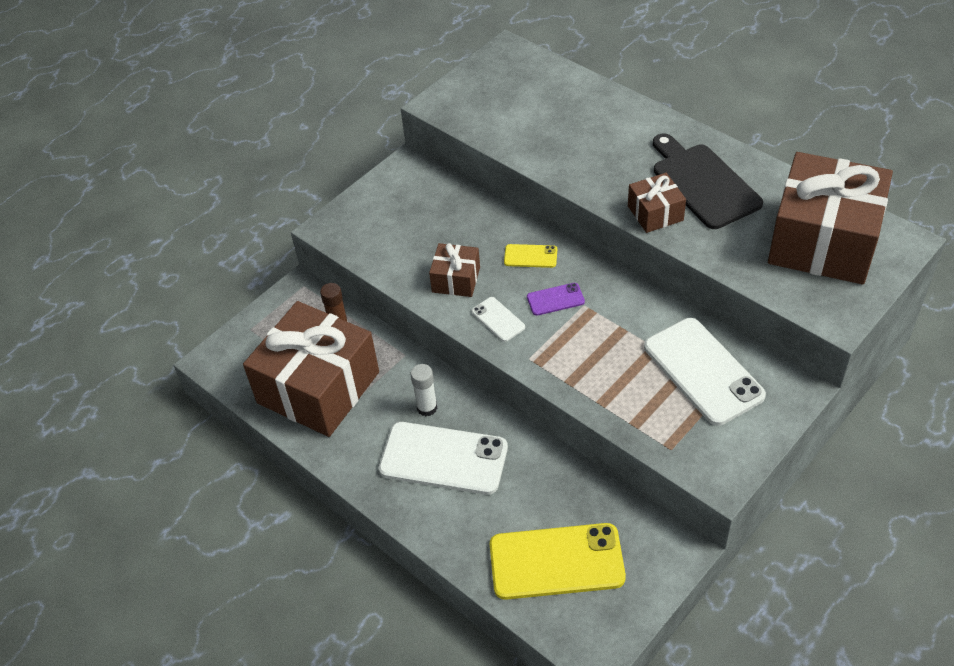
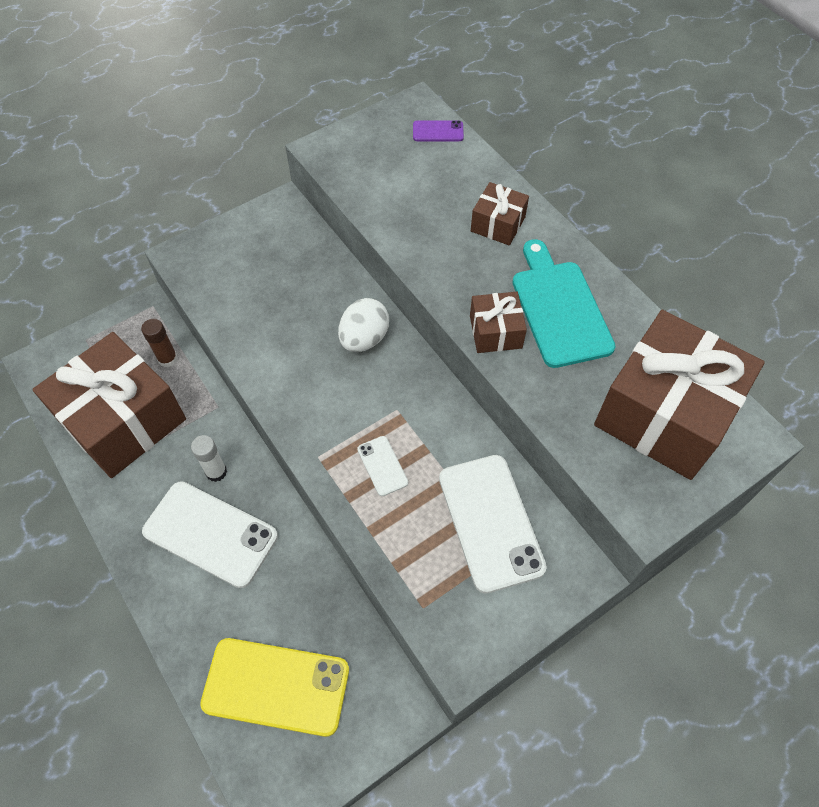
camera: 10 degrees right, 10 degrees up
brown gift [429,243,480,297] -> brown gift moved to [471,182,529,246]
white phone [472,297,525,342] -> white phone moved to [357,436,408,496]
yellow phone [504,244,557,268] -> white egg [338,298,389,352]
purple phone [527,283,585,316] -> purple phone moved to [413,120,464,141]
black cutting board [653,133,763,229] -> turquoise cutting board [513,239,616,368]

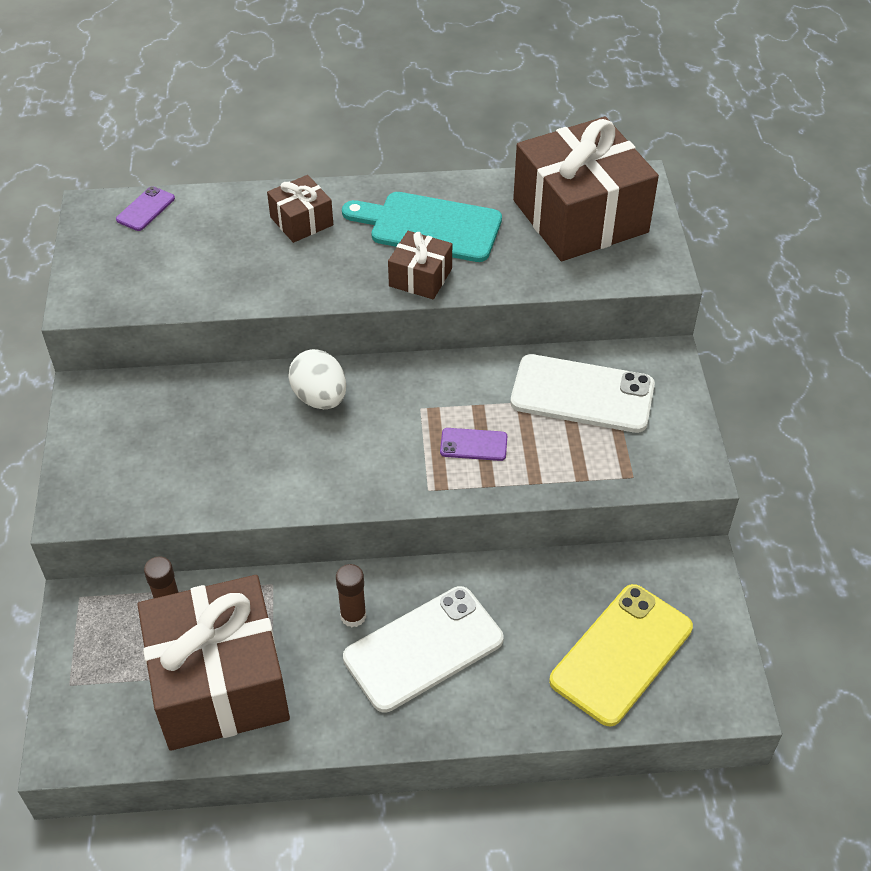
camera: 60 degrees left, 10 degrees down
white glue stick [191,435,227,482] -> brown glue stick [336,564,366,627]
white phone [357,436,408,496] -> purple phone [440,428,507,461]

